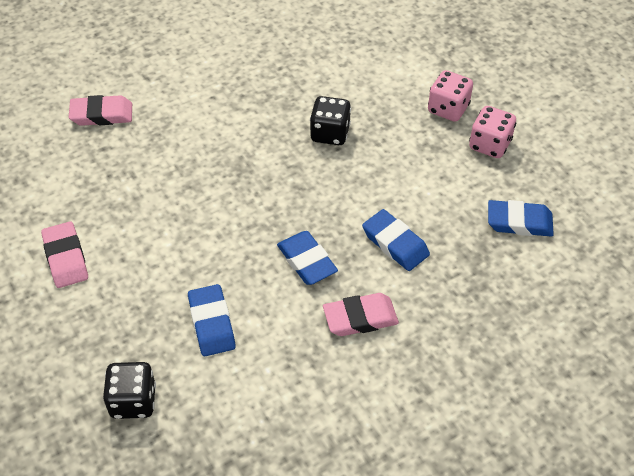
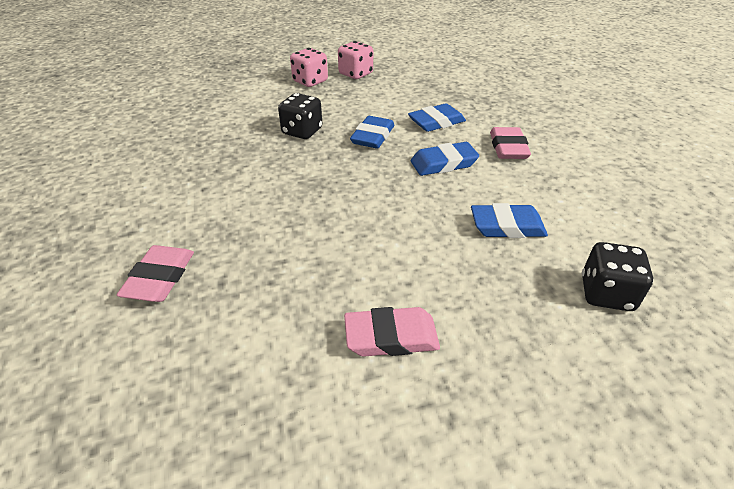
camera: 75 degrees left, 10 degrees down
blue eraser [488,200,554,237] -> blue eraser moved to [350,116,394,149]

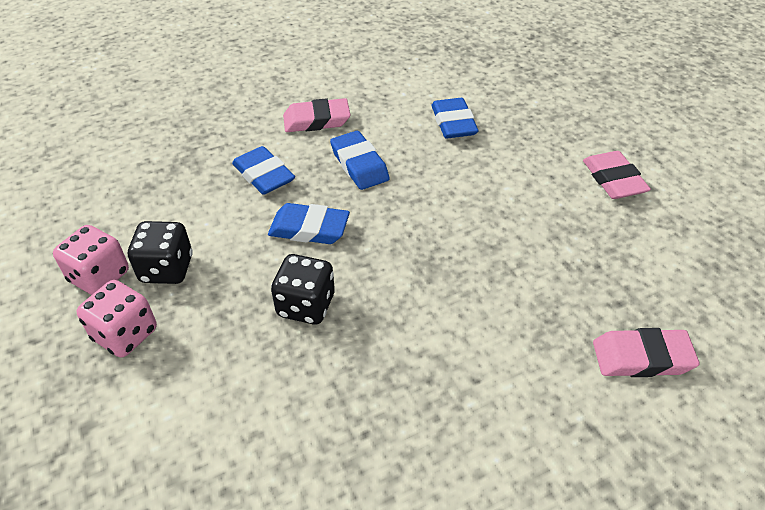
camera: 100 degrees left, 5 degrees up
black dice [582,242,653,311] -> black dice moved to [127,221,193,284]

